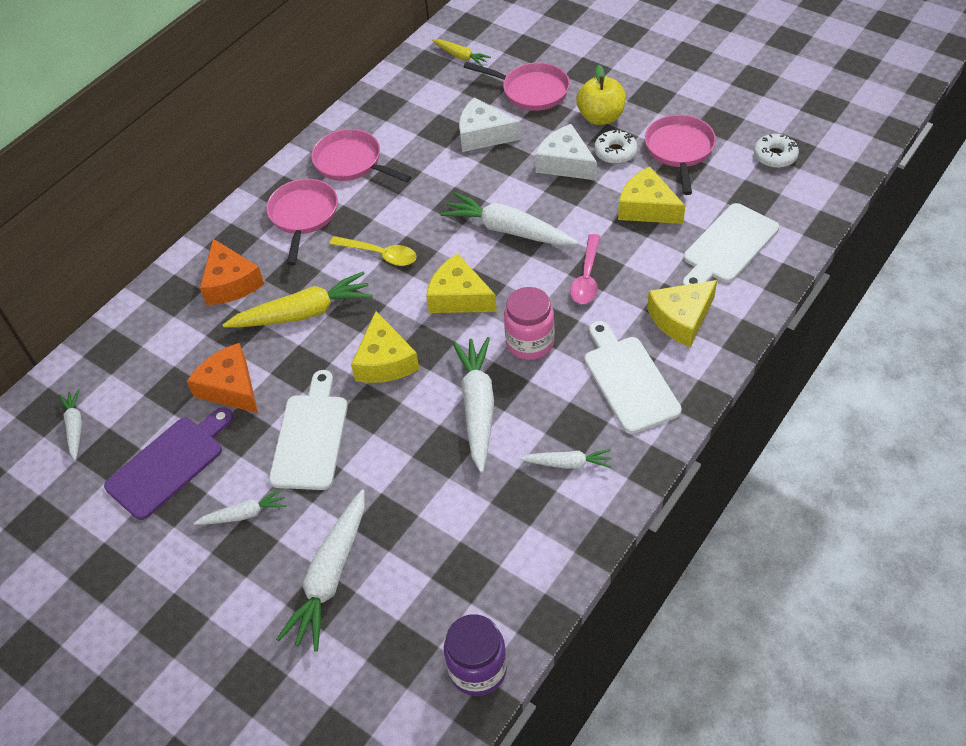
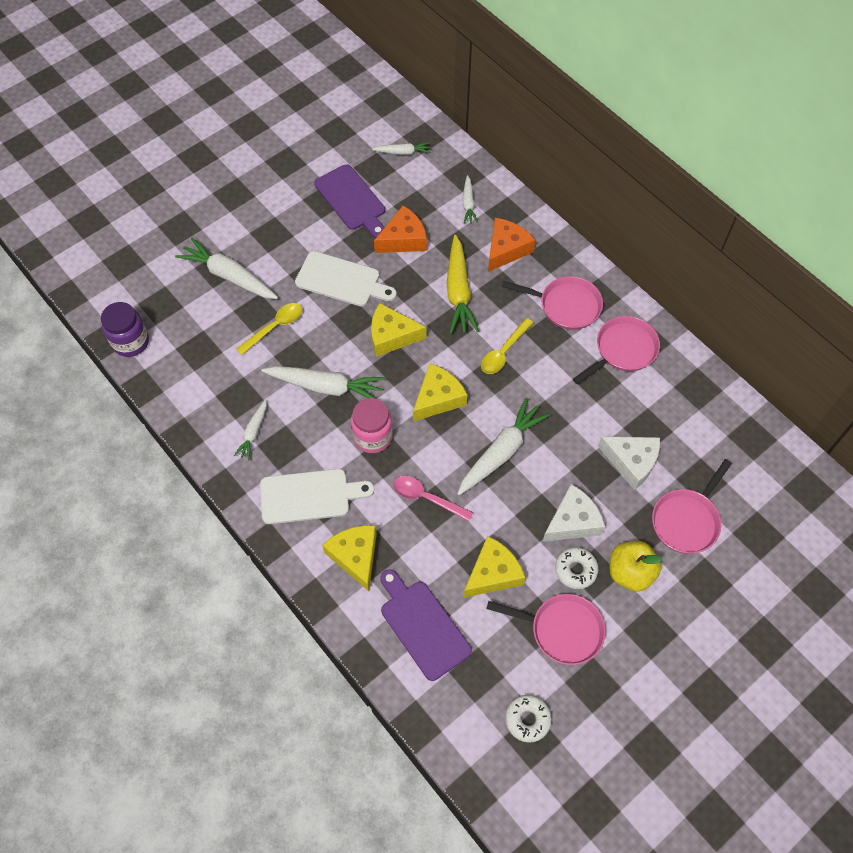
camera: 100 degrees right, 10 degrees up
white carrot [194,489,287,525] -> white carrot moved to [462,175,478,224]
orange cheese [200,239,264,305] -> orange cheese turned 135 degrees clockwise [488,218,535,272]
yellow carrot [432,39,491,66] -> none
white cheese [459,98,521,152] -> white cheese turned 90 degrees clockwise [598,436,660,490]
white cutting board [683,203,779,285] -> purple cutting board [380,569,472,681]
none -> yellow spoon [237,303,302,355]

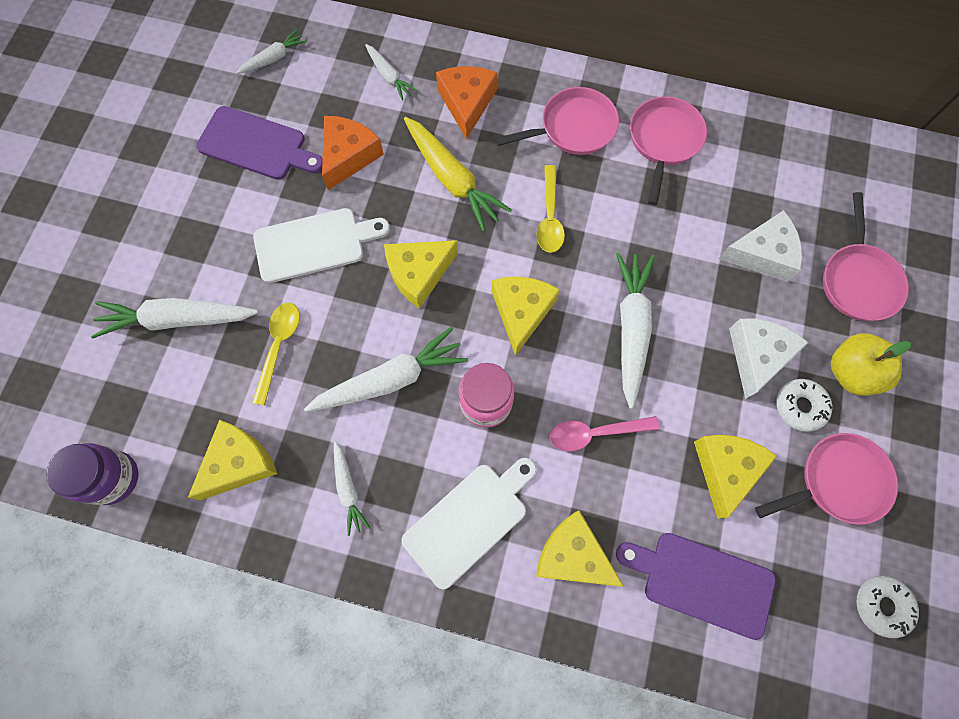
camera: 35 degrees left, 10 degrees up
none -> yellow cheese [188,420,277,500]

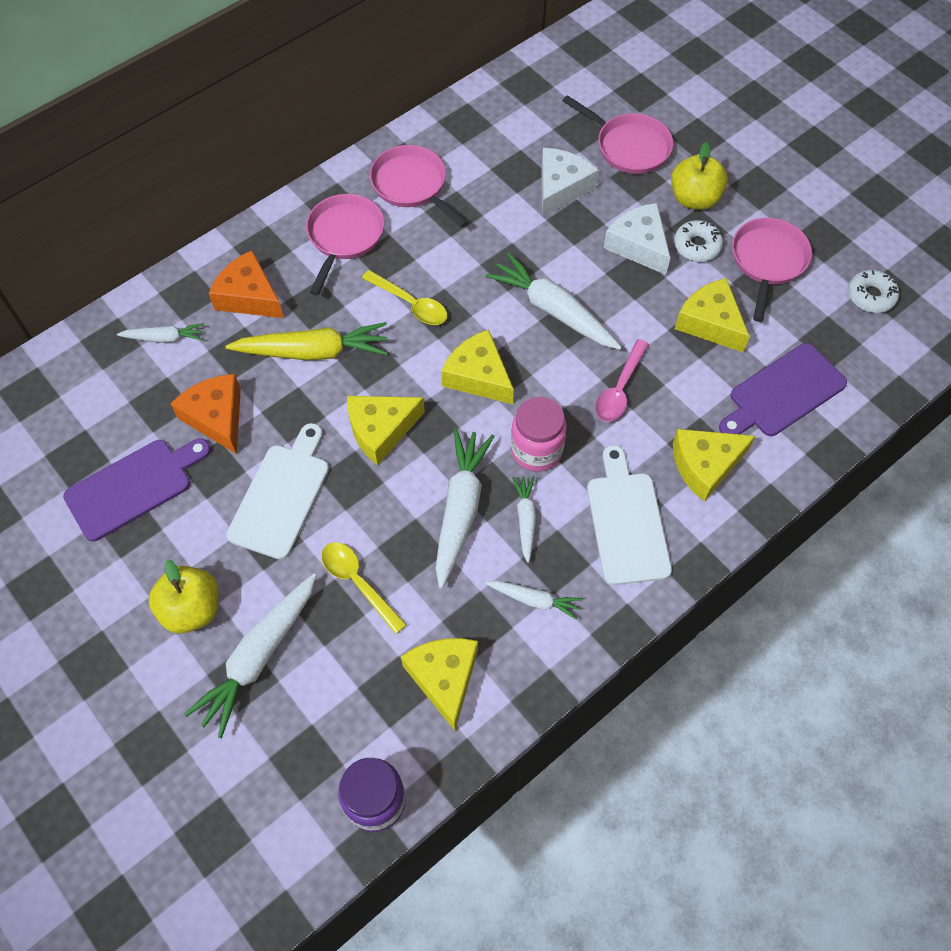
camera: 55 degrees left, 10 degrees down
white carrot [236,30,307,74] -> white carrot moved to [512,476,536,563]
yellow cheese [384,240,458,309] -> yellow cheese turned 60 degrees clockwise [347,396,425,465]
none -> yellow apple [148,560,219,634]

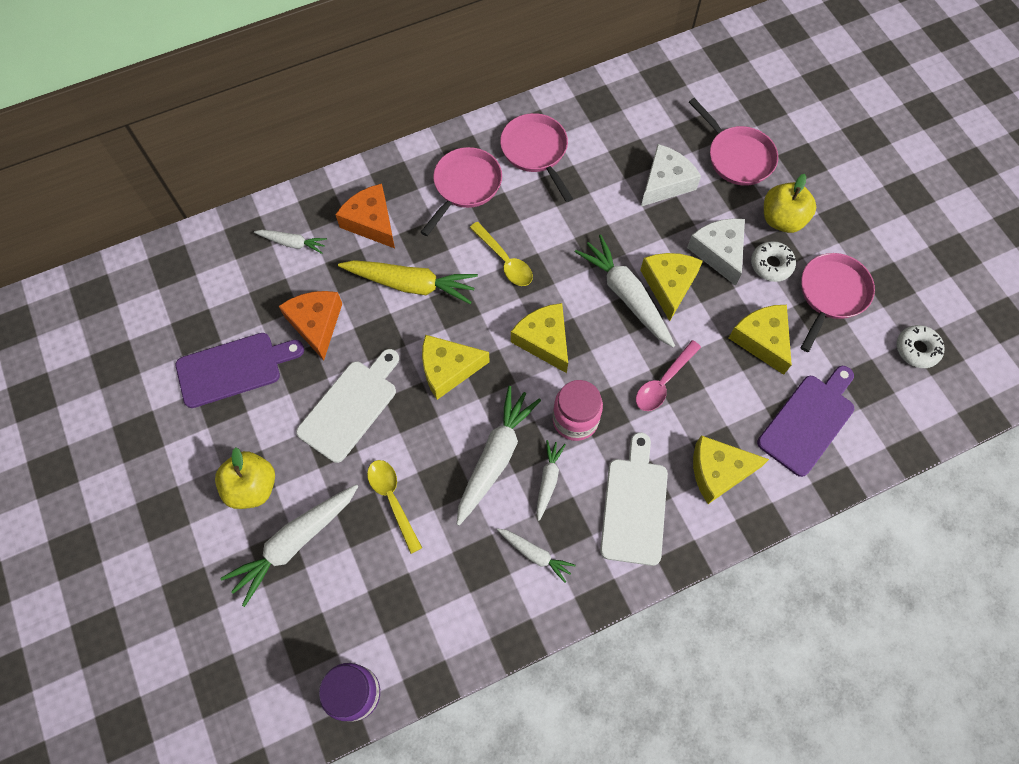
camera: 15 degrees right, 5 degrees up
yellow cheese [401,638,478,731] -> yellow cheese moved to [640,253,703,321]
purple cutting board [719,343,847,436] -> purple cutting board turned 150 degrees clockwise [757,366,854,477]

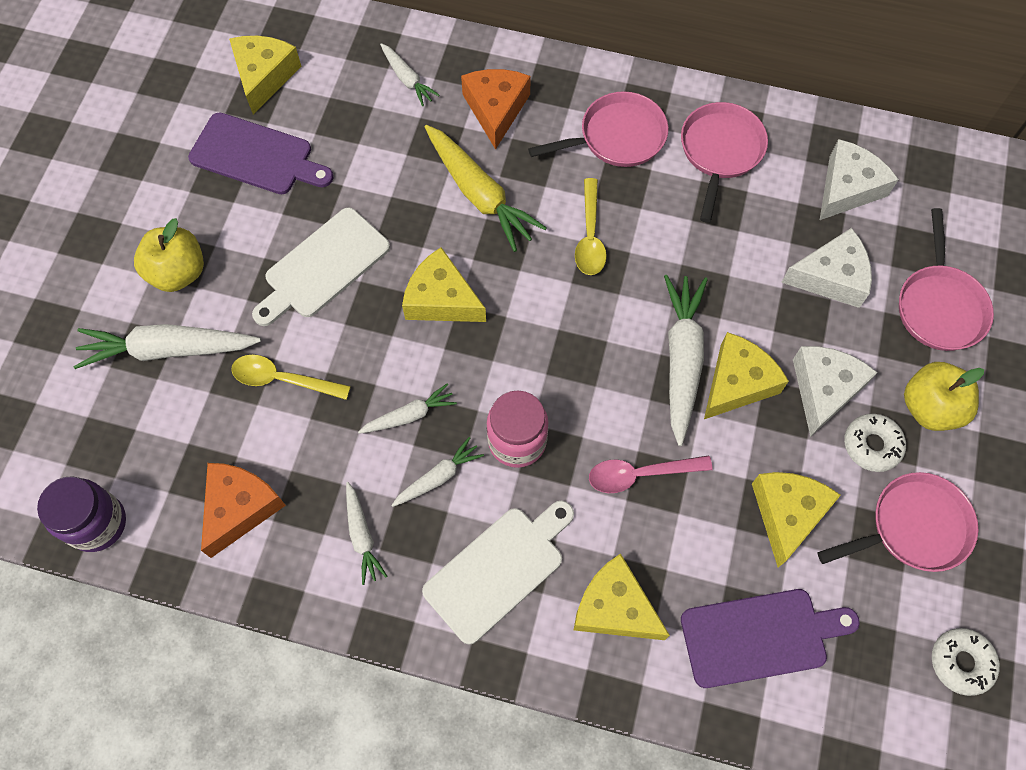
camera: 40 degrees right, 0 degrees up
orange cheese [279,291,342,360] -> orange cheese moved to [201,463,286,558]
white cutting board [296,349,399,463] -> white cutting board turned 150 degrees clockwise [252,207,390,326]
yellow spoon [367,460,422,554] -> yellow spoon turned 90 degrees counterclockwise [231,355,351,400]
white carrot [457,386,541,525] -> white carrot [358,384,457,434], size x0.54
yellow cheese [511,303,568,373] -> yellow cheese moved to [229,36,301,114]
none -> white cheese [820,139,899,220]

